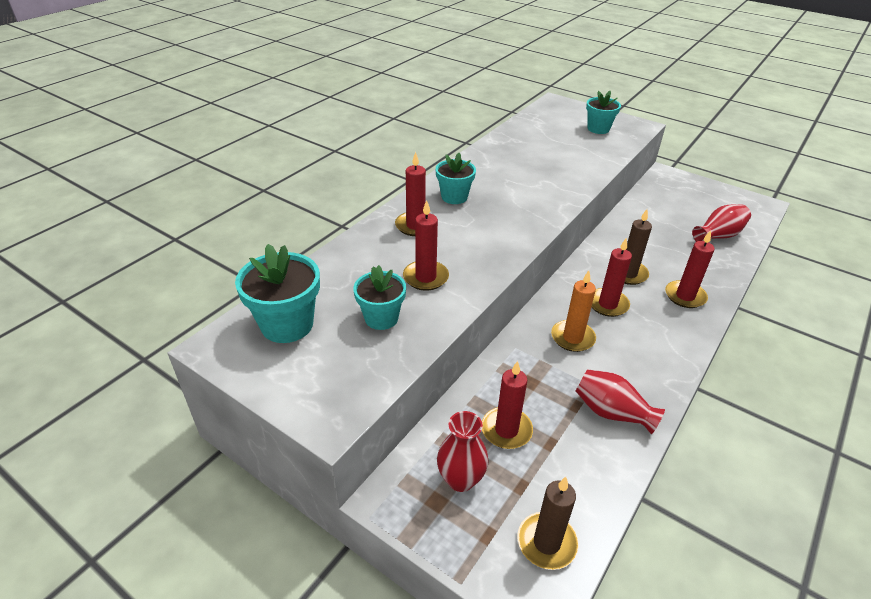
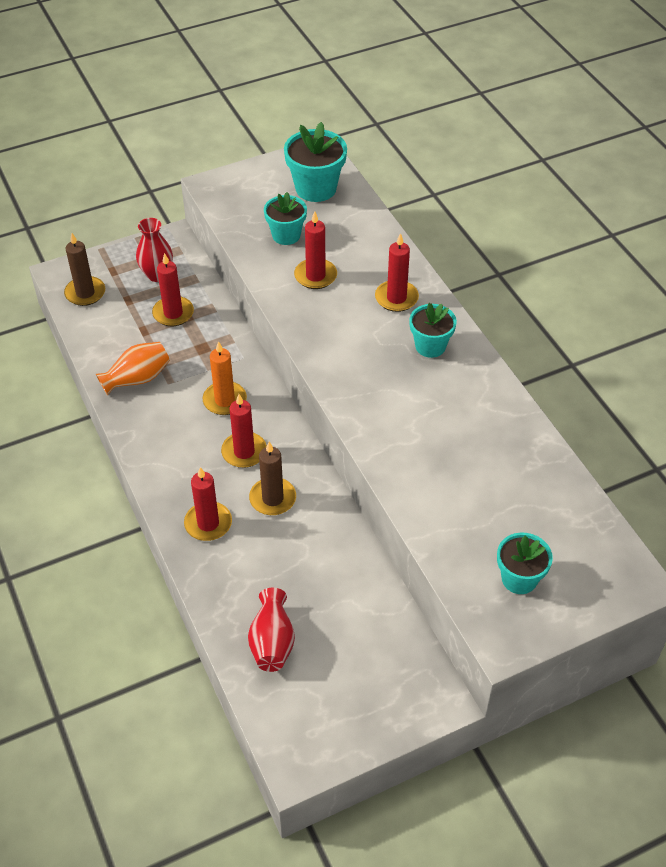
camera: 120 degrees right, 10 degrees up
red vase [576,369,665,434] -> orange vase [96,342,170,395]

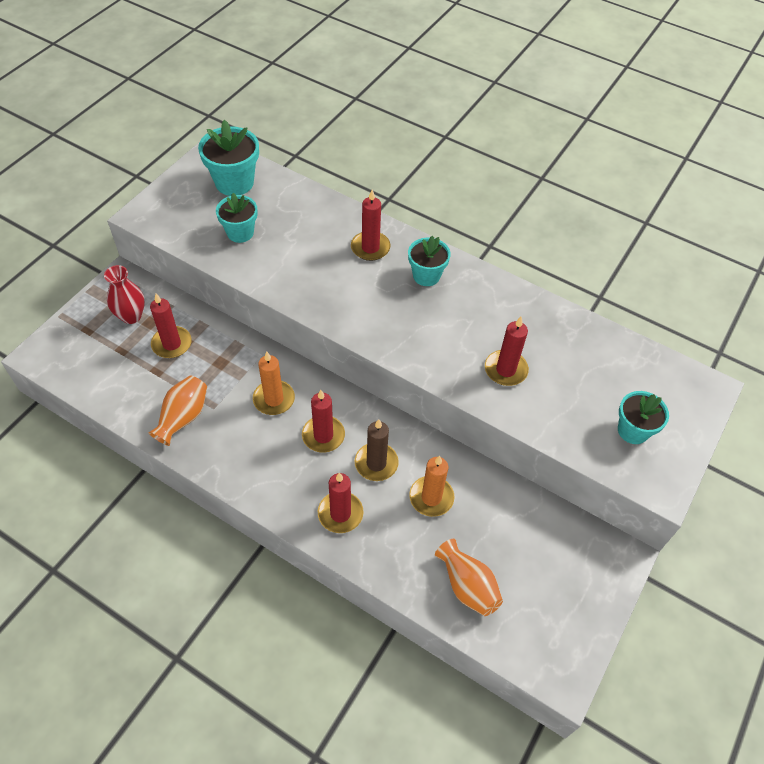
camera: 35 degrees left, 5 degrees up
brown candle [64,233,105,306] -> none
red vase [248,588,295,672] -> orange vase [435,539,503,616]
red candle [294,211,337,289] -> red candle moved to [485,317,529,386]
none -> orange candle [409,456,455,517]

